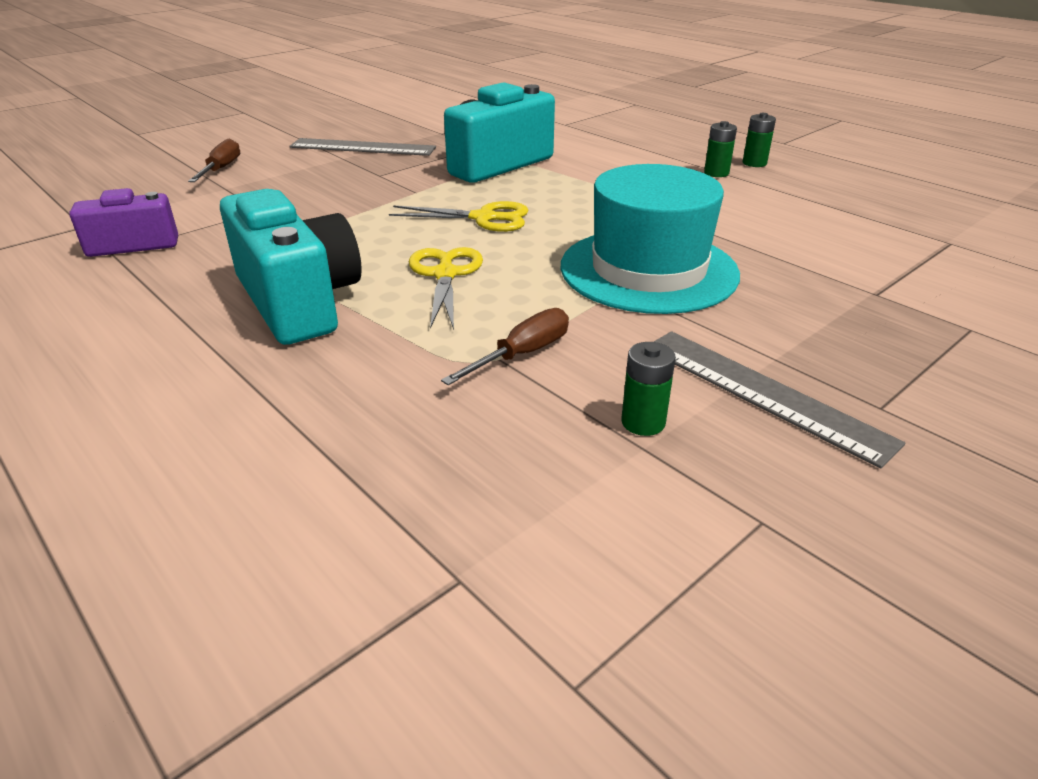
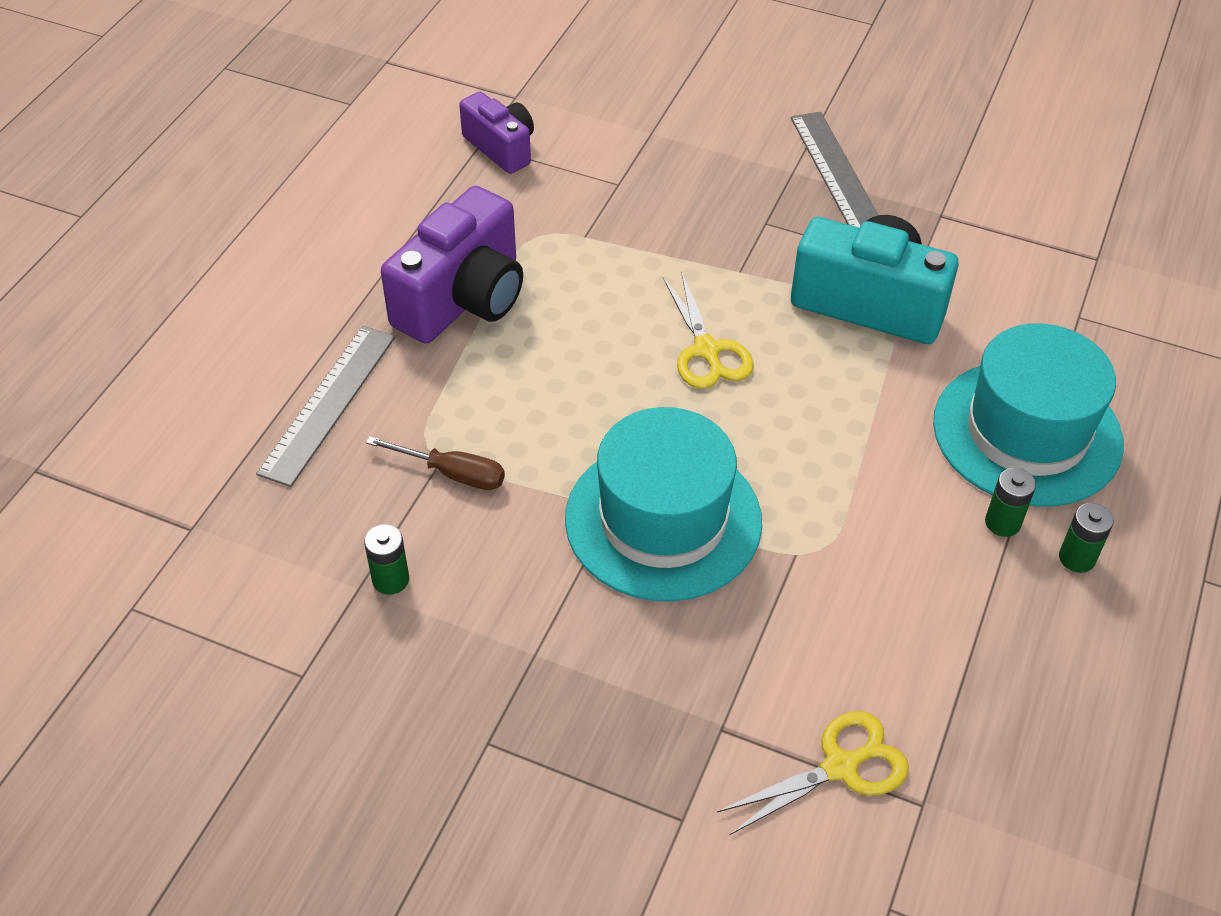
camera: 65 degrees right, 15 degrees up
brown screwdriver [188,139,240,182] -> none
turquoise camera [220,189,362,345] -> purple camera [381,186,523,344]
yellow scissors [409,247,483,330] -> yellow scissors moved to [717,711,909,835]
grey ruler [654,331,905,469] -> grey ruler moved to [256,326,395,487]
none -> turquoise hat [933,324,1124,506]

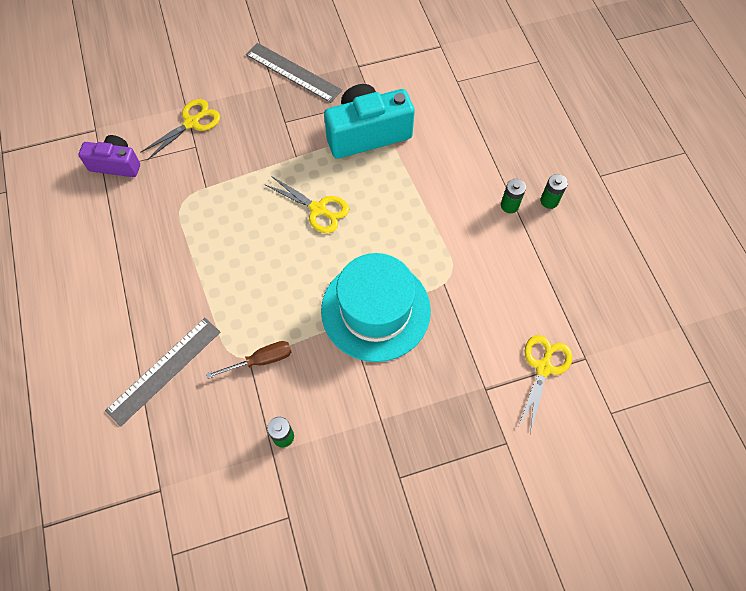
camera: 40 degrees left, 15 degrees up
grey ruler [256,326,395,487] -> grey ruler turned 60 degrees clockwise [105,318,220,427]
purple camera [381,186,523,344] -> none
turquoise hat [933,324,1124,506] -> none
none -> yellow scissors [140,99,220,160]

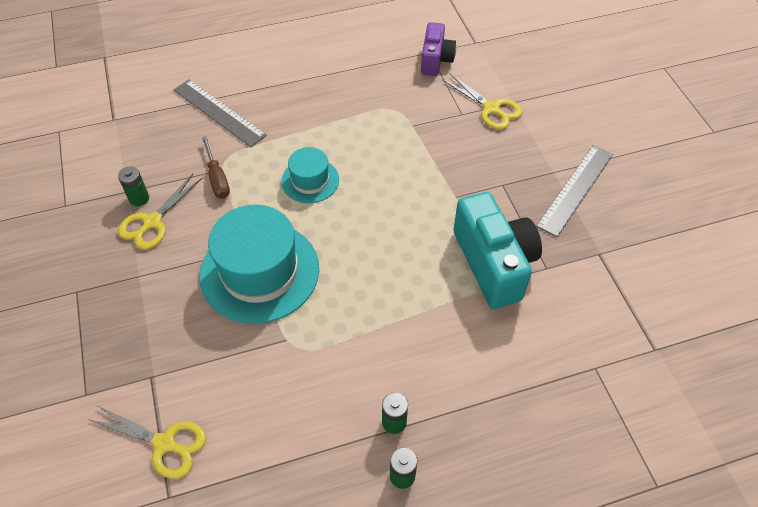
camera: 90 degrees right, 10 degrees down
yellow scissors [264,176,349,233] -> yellow scissors moved to [118,174,202,250]
none -> turquoise hat [281,147,339,203]

